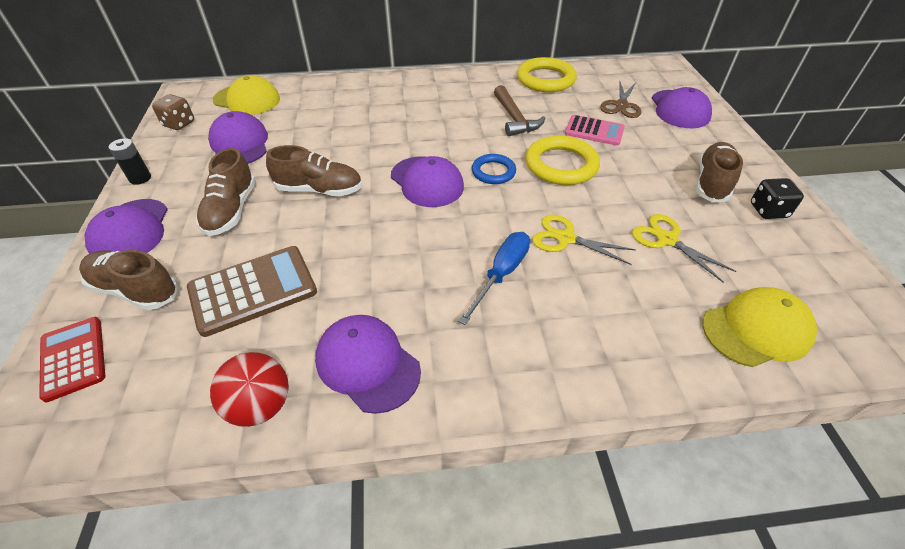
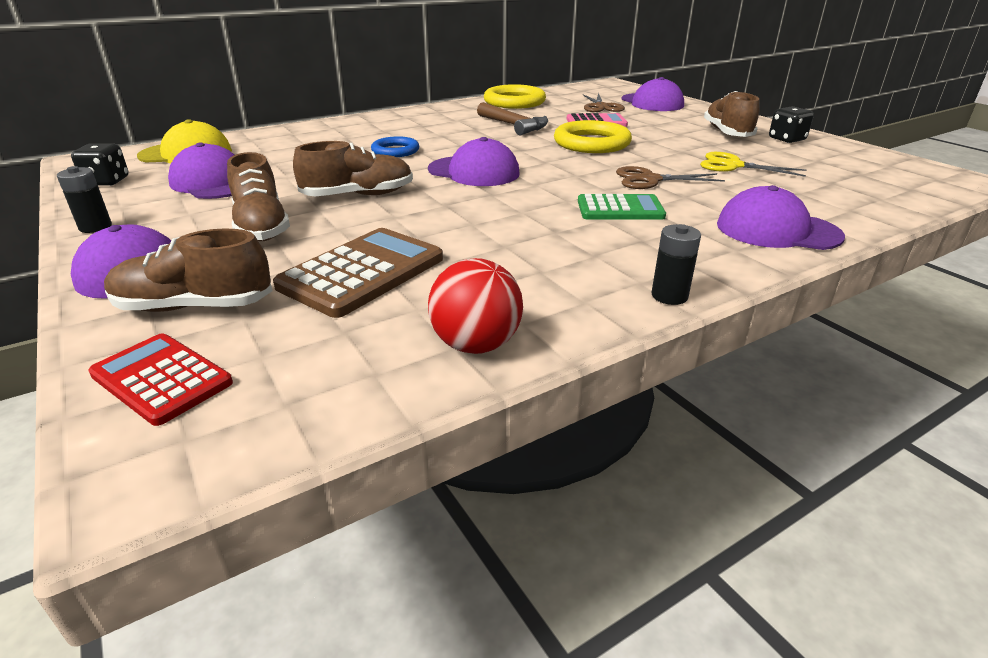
camera: 25 degrees left, 15 degrees down
brown dice [152,94,194,130] -> black dice [71,143,129,186]
purple cap [315,315,421,414] -> purple cap moved to [717,185,845,250]
blue screwdriver [458,232,530,325] -> green calculator [578,194,666,220]
blue ring [472,154,516,184] -> blue ring moved to [371,136,419,157]
yellow scissors [532,215,636,265] -> brown scissors [616,166,725,189]
yellow cap [702,287,817,367] -> none
none -> black battery [651,224,701,305]

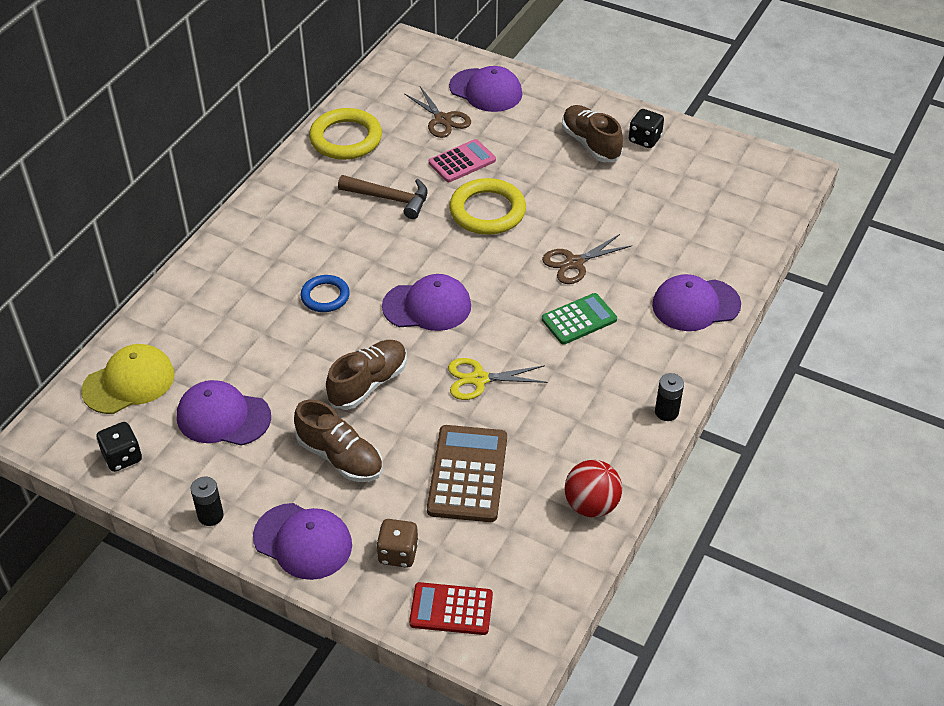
camera: 30 degrees left, 15 degrees up
brown shoe [104,229,272,312] -> brown dice [376,519,419,568]
yellow scissors [700,152,806,177] -> yellow scissors moved to [448,358,547,400]

